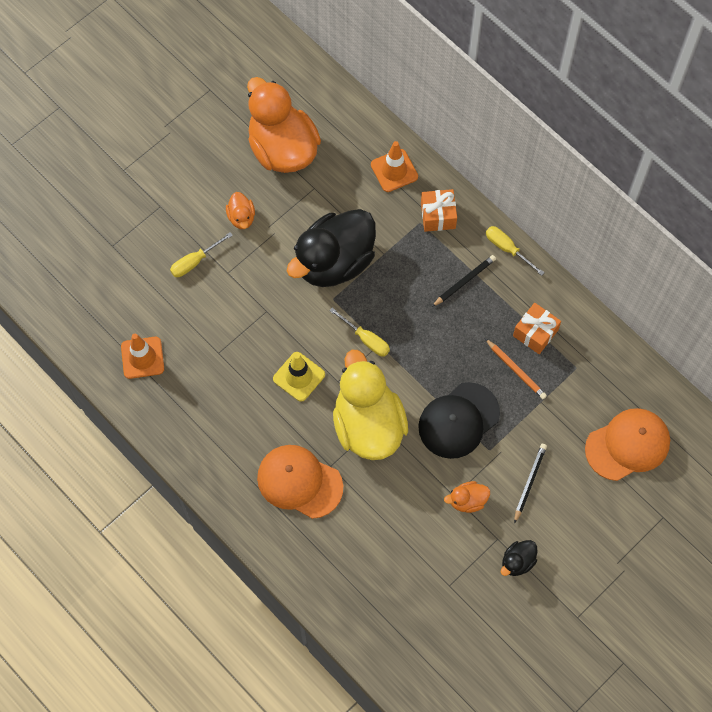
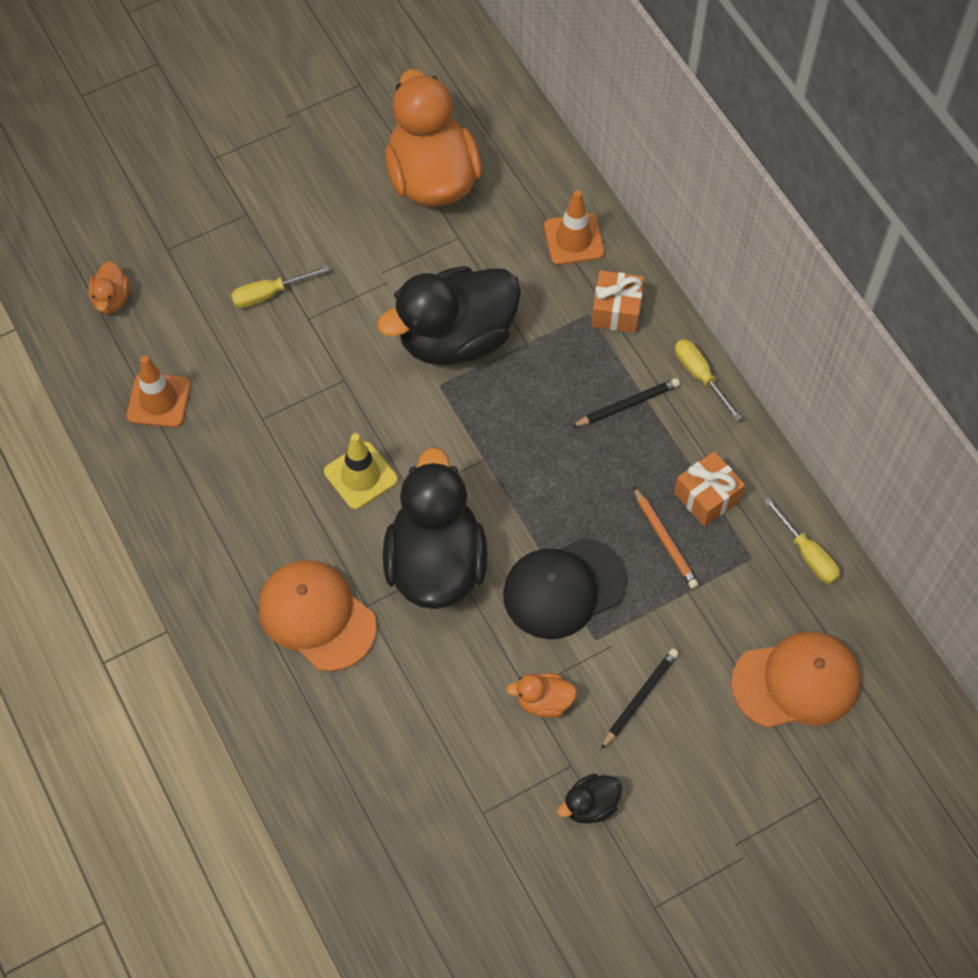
camera: 15 degrees right, 5 degrees down
orange duck [226,192,255,229] -> orange duck moved to [88,261,130,314]
yellow screwdriver [329,308,390,356] -> yellow screwdriver moved to [764,497,840,584]
yellow duck [333,350,408,460] -> black duck [383,447,488,609]

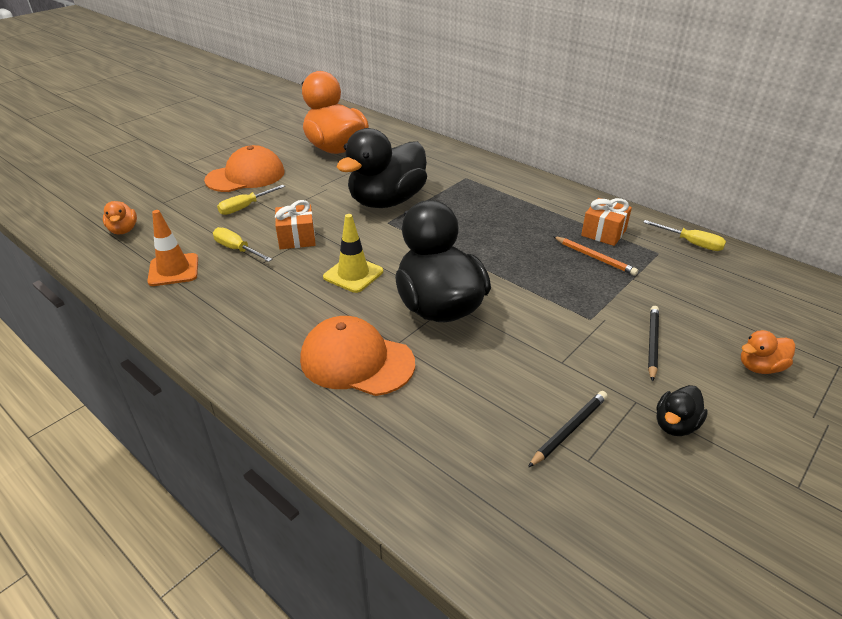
camera: 20 degrees left, 25 degrees down
black cap [503,538,627,639] -> none
orange duck [506,673,577,718] -> orange duck moved to [741,330,795,374]
orange traffic cone [544,190,604,265] -> none
black pencil [571,378,680,427] -> black pencil moved to [528,391,607,467]
orange gift [591,270,644,333] -> orange gift moved to [275,200,316,249]
yellow screwdriver [675,339,742,421] -> yellow screwdriver moved to [213,227,272,262]
orange cap [731,631,861,728] -> orange cap moved to [204,145,284,192]

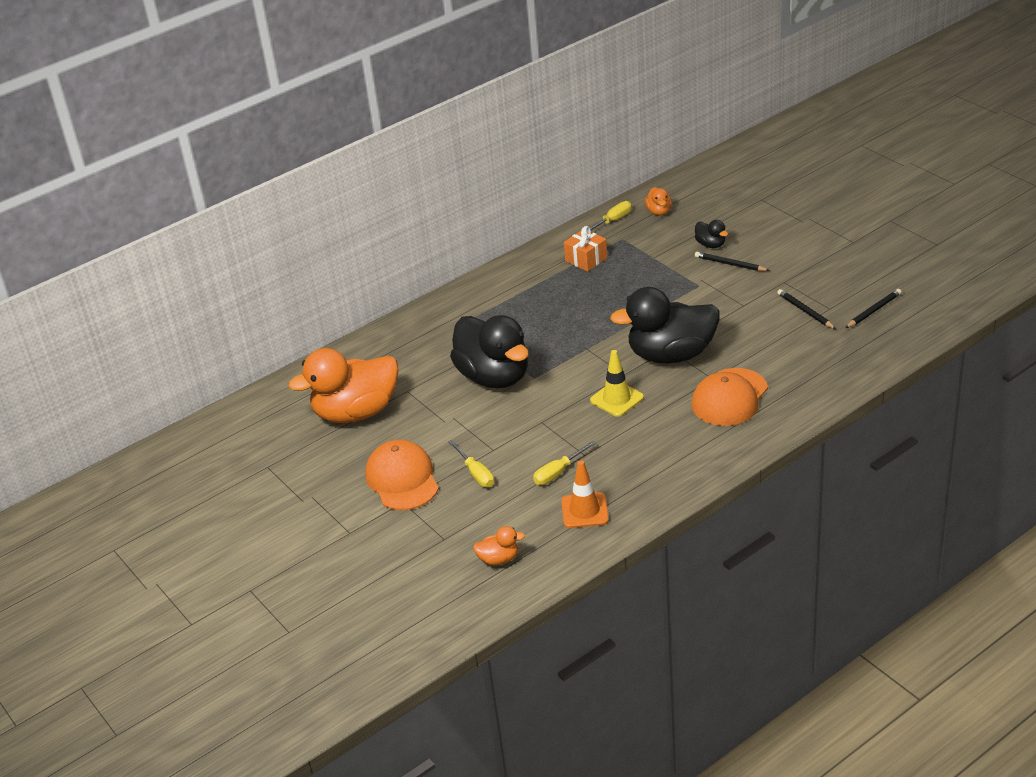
camera: 75 degrees left, 0 degrees up
orange gift [275,200,316,249] -> none
orange pencil [553,236,638,276] -> none
black duck [656,385,708,436] -> black duck moved to [695,220,728,248]
orange duck [741,330,795,374] -> orange duck moved to [645,187,672,216]
none -> black pencil [846,289,902,328]

